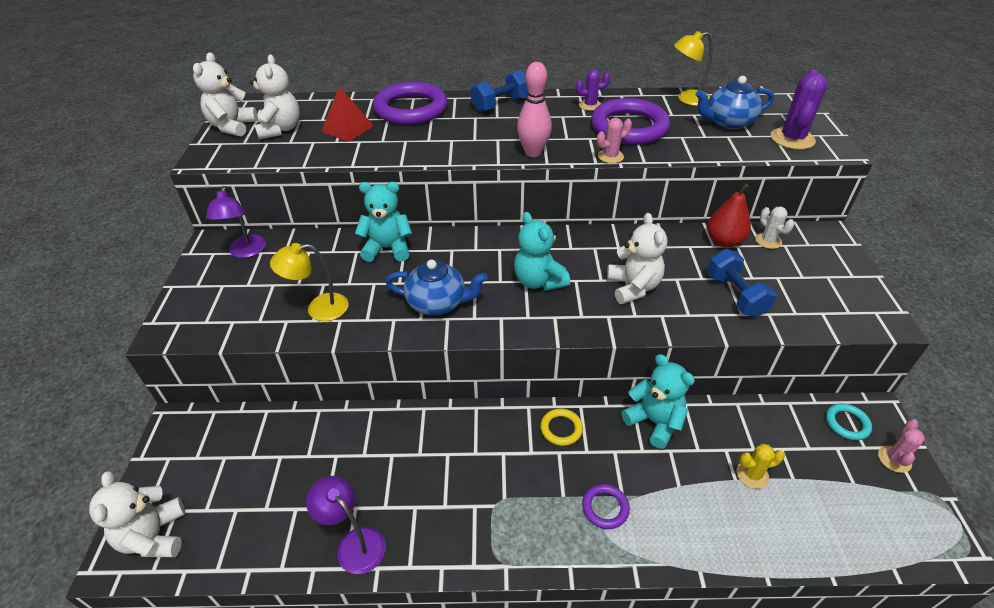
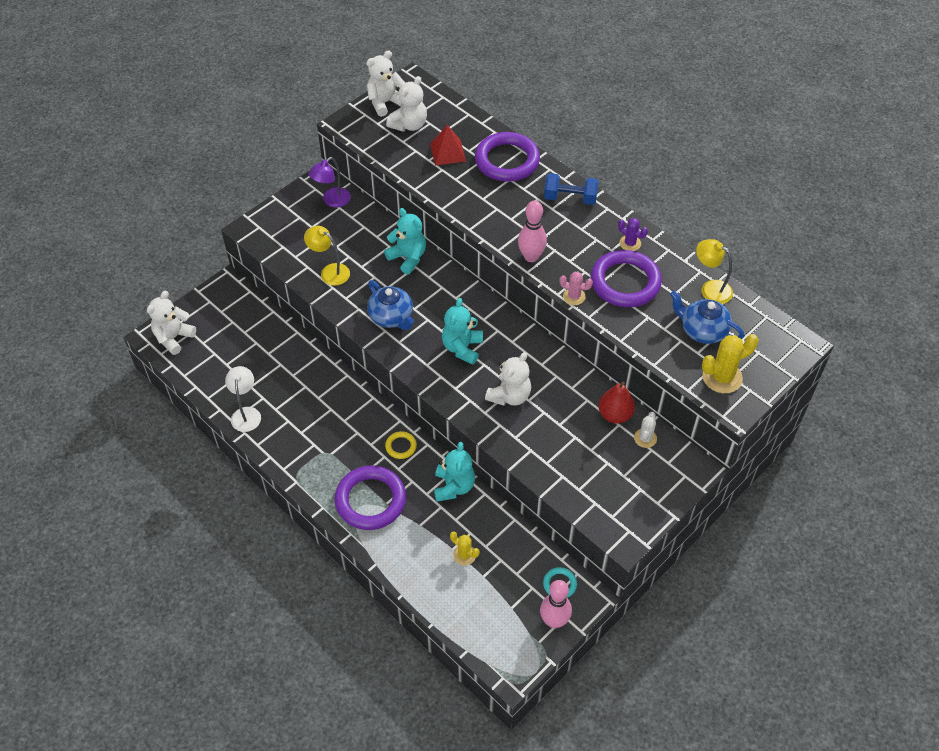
camera: 45 degrees right, 10 degrees up
purple lamp [306,476,386,574] -> white lamp [225,366,261,432]
purple ring [582,484,630,529] -> purple ring [334,465,406,530], size x2.20
blue dumbbell [707,249,777,317] -> none
purple cactus [771,70,827,150] -> yellow cactus [702,334,758,393]
pink cactus [878,419,925,473] -> pink bowling pin [540,580,572,628]

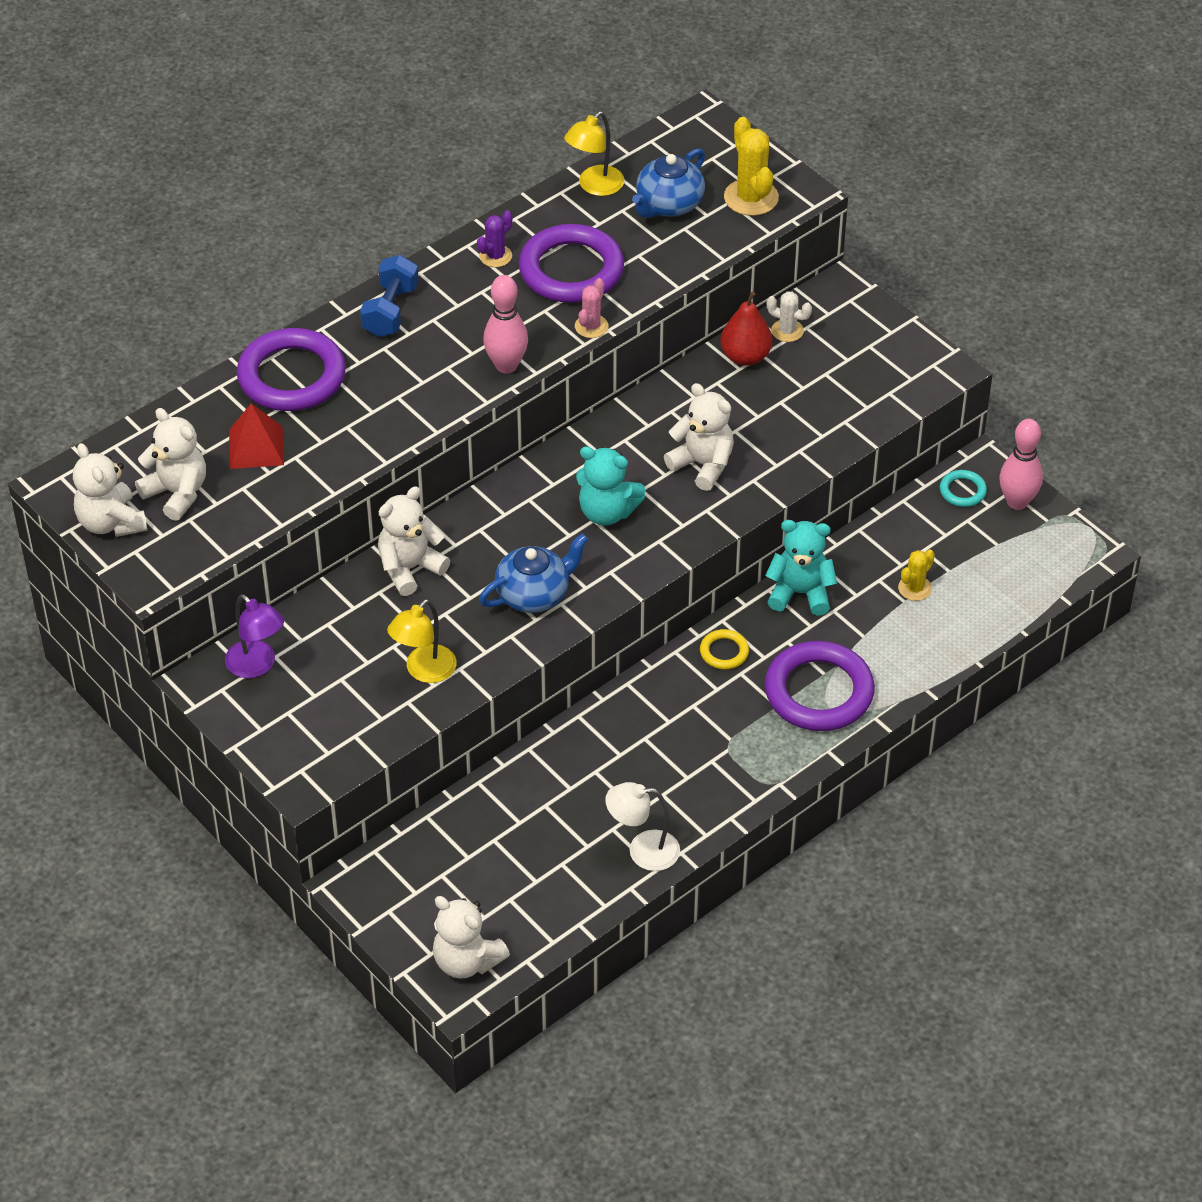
camera: 85 degrees left, 5 degrees down
turquoise teddy bear [384,208,426,274] -> white teddy bear [378,487,450,596]

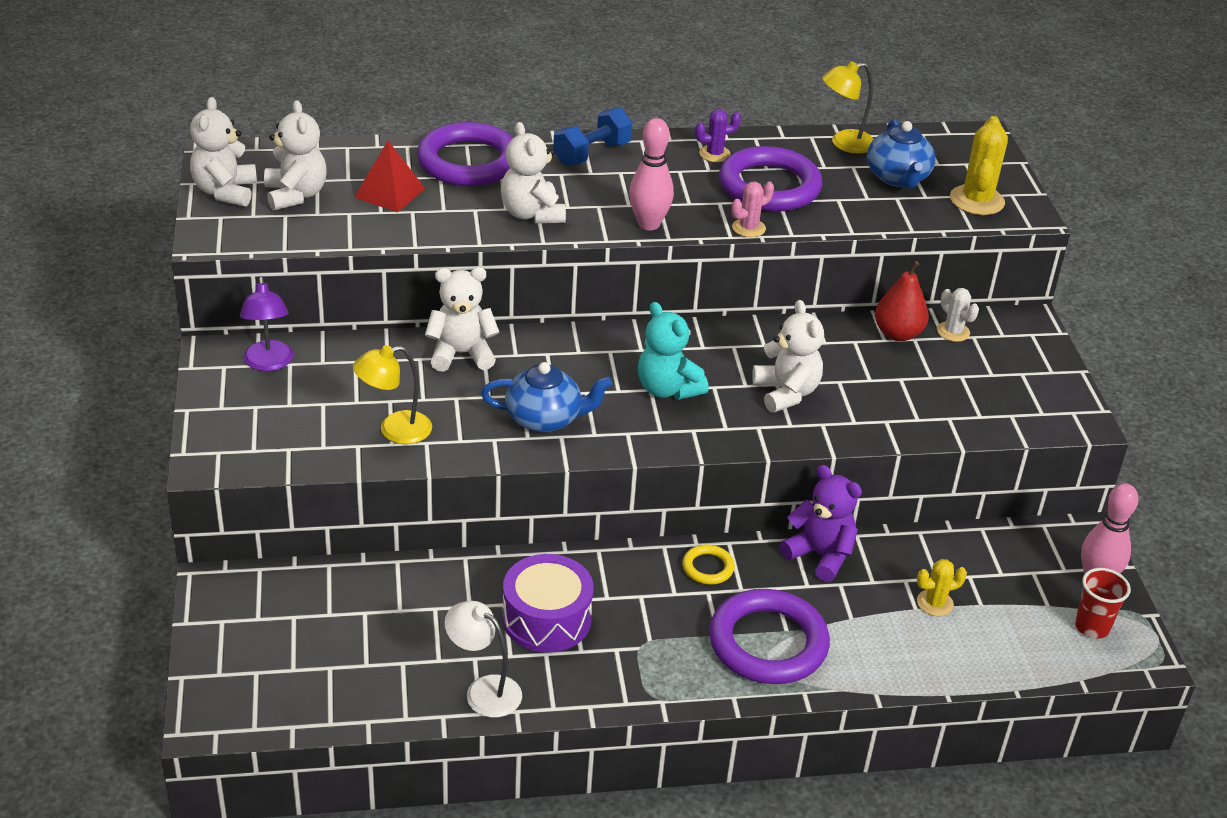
camera: 30 degrees right, 10 degrees down
white teddy bear [433,896,510,979] -> white teddy bear moved to [501,122,566,224]
blue teapot [632,148,705,218] -> blue teapot turned 75 degrees counterclockwise [867,119,936,189]
turquoise teddy bear [765,520,837,616] -> purple teddy bear [780,465,862,582]
turquoise ring [940,470,987,507] -> none
none -> purple drum [502,554,593,652]
none -> red cup [1075,568,1131,639]

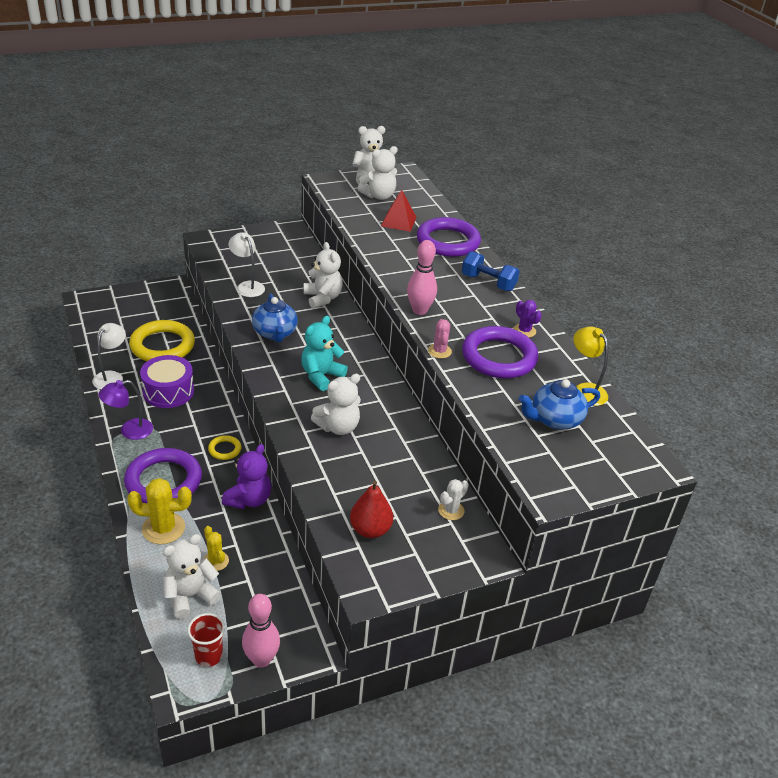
camera: 75 degrees right, 0 degrees up
purple lamp [240,277,294,371] -> purple lamp moved to [98,380,153,440]
yellow lamp [353,345,432,444] -> white lamp [228,232,265,297]
white teddy bear [501,122,566,224] -> white teddy bear moved to [162,534,221,619]
pink cactus [731,182,774,237] -> pink cactus turned 45 degrees clockwise [428,319,452,359]
red pear [875,261,929,341] -> red pear moved to [350,481,393,538]
yellow cactus [950,116,1008,215] -> yellow cactus moved to [127,478,192,544]
none -> yellow ring [129,320,195,361]

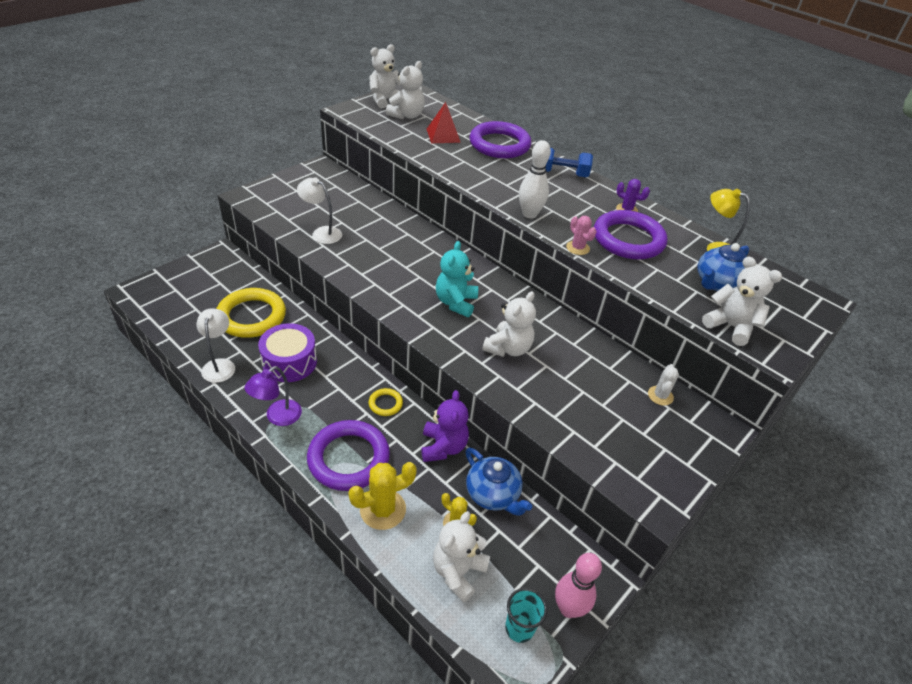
camera: 25 degrees left, 5 degrees up
red cup [187,613,225,667] -> turquoise cup [505,588,547,643]
blue teapot [252,294,298,343] -> blue teapot moved to [465,448,532,516]
white teddy bear [304,242,343,309] -> white teddy bear moved to [702,256,782,346]
red pear [350,481,393,538] -> none
pink bowling pin [407,240,437,315] -> white bowling pin [519,140,551,219]

